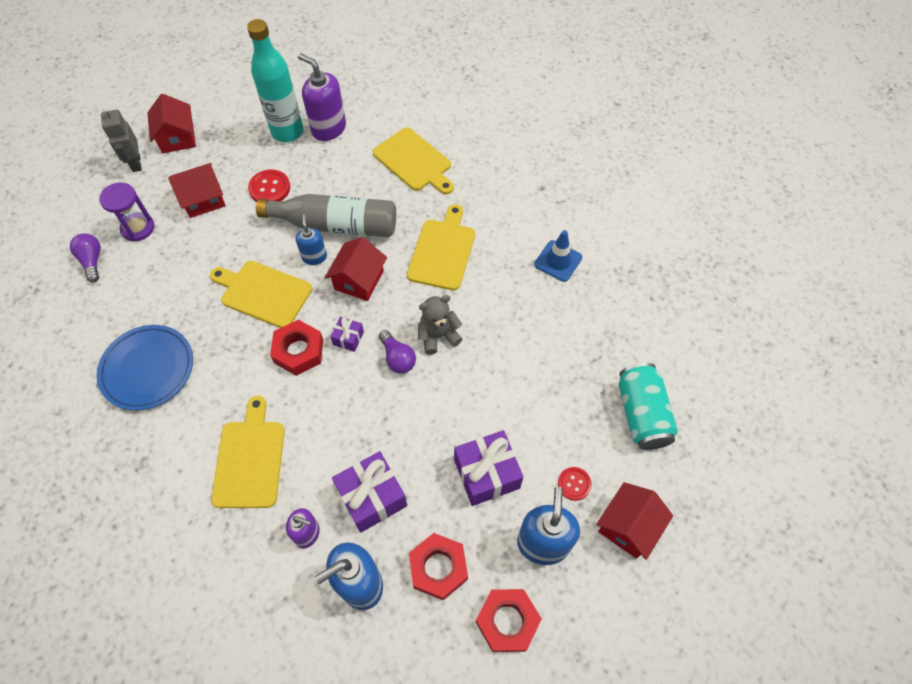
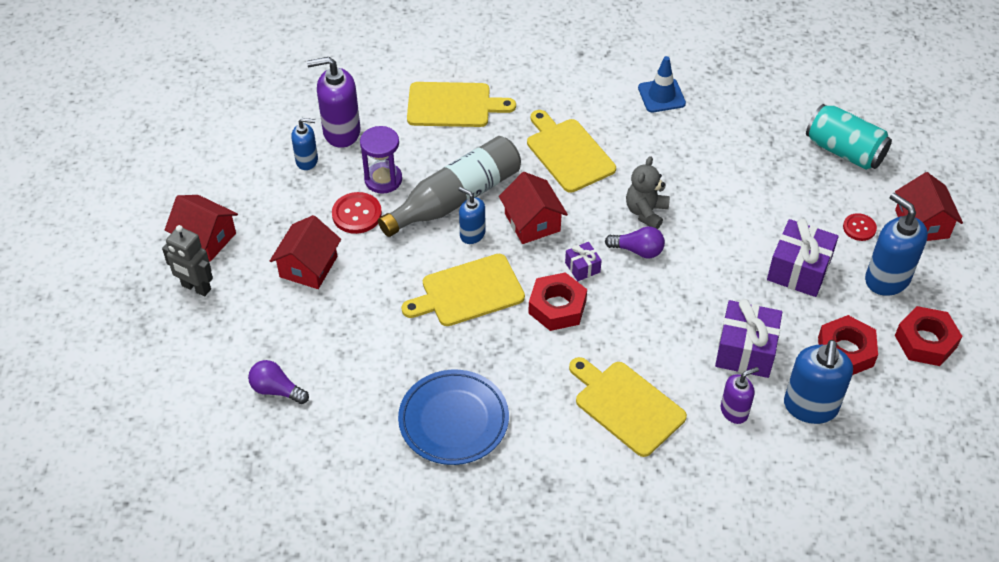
camera: 45 degrees left, 10 degrees down
purple hourglass [99,182,155,242] -> purple hourglass moved to [360,126,402,194]
turquoise bottle [247,19,303,142] -> blue soap dispenser [291,118,318,170]

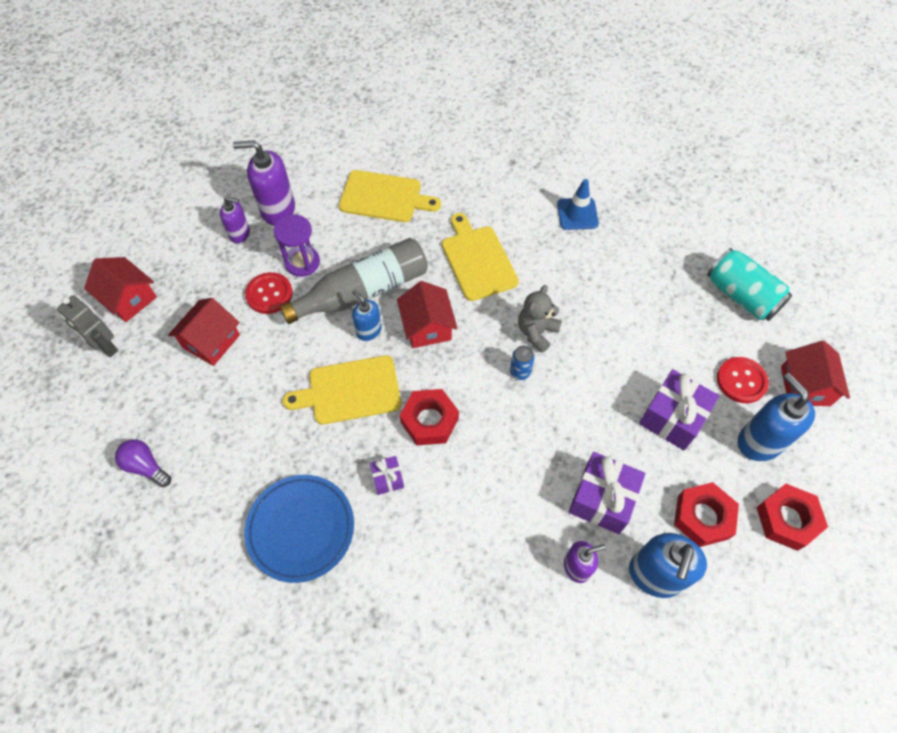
camera: 10 degrees right, 10 degrees up
blue soap dispenser [291,118,318,170] -> purple soap dispenser [220,197,250,243]
purple gift [565,242,602,281] -> purple gift moved to [370,456,404,495]
yellow cutting board [569,357,687,457] -> none
purple light bulb [605,226,665,258] -> blue can [510,346,535,380]
red button [843,213,877,241] -> red button [717,357,769,403], size x1.53

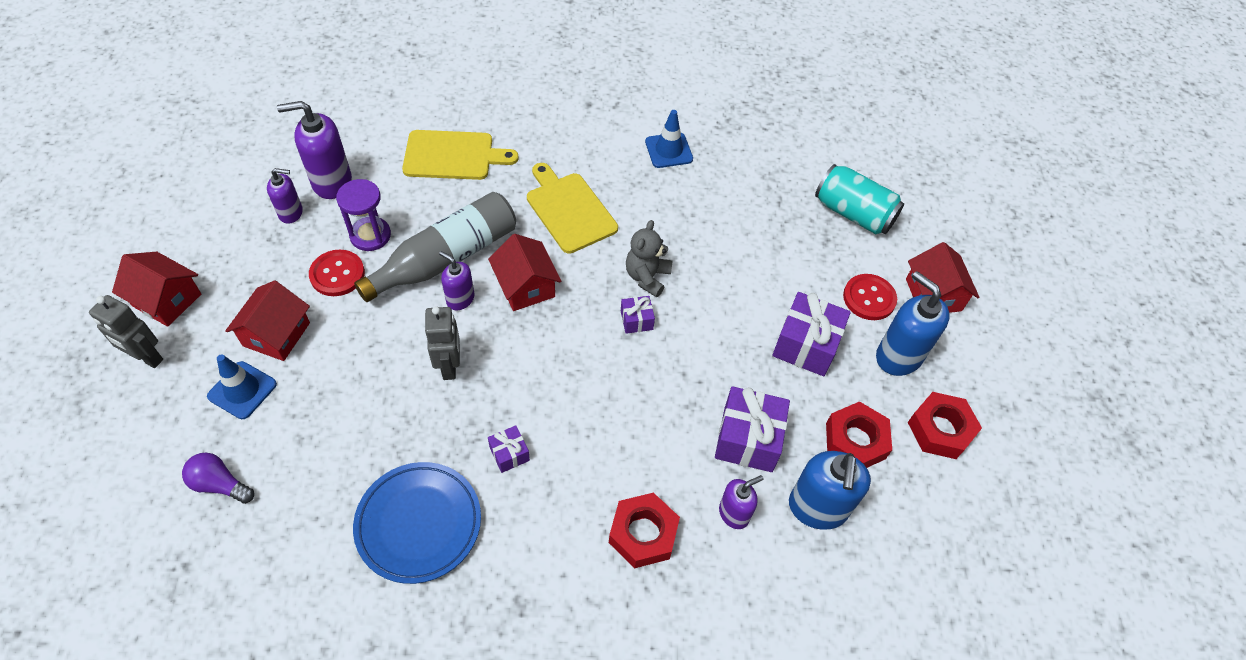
camera: 15 degrees left, 5 degrees down
yellow cutting board [282,355,401,425] -> grey robot [425,306,460,380]
blue soap dispenser [352,290,382,341] -> purple soap dispenser [439,251,474,310]
red nut [400,389,459,445] -> red nut moved to [609,493,680,568]
blue can [510,346,535,380] -> purple gift [621,296,655,334]
none -> blue traffic cone [207,354,277,419]

